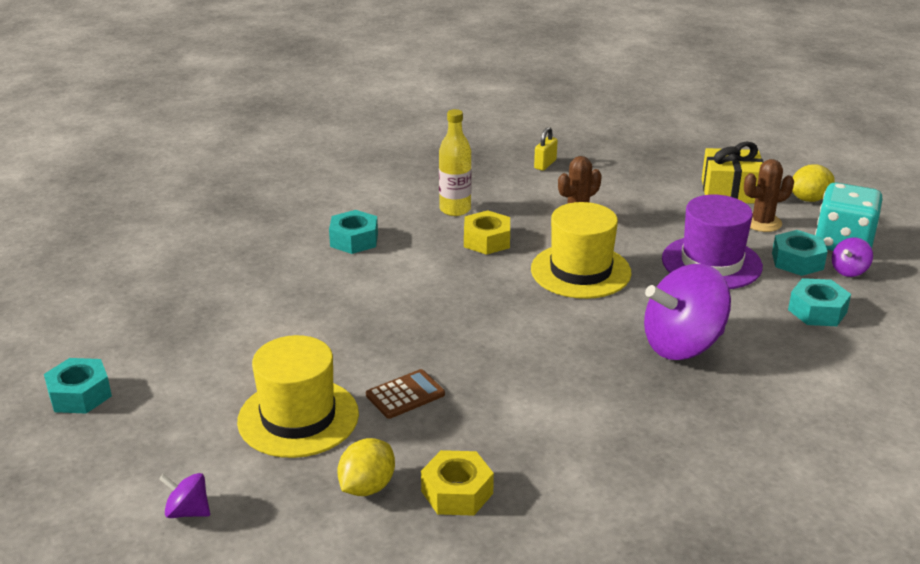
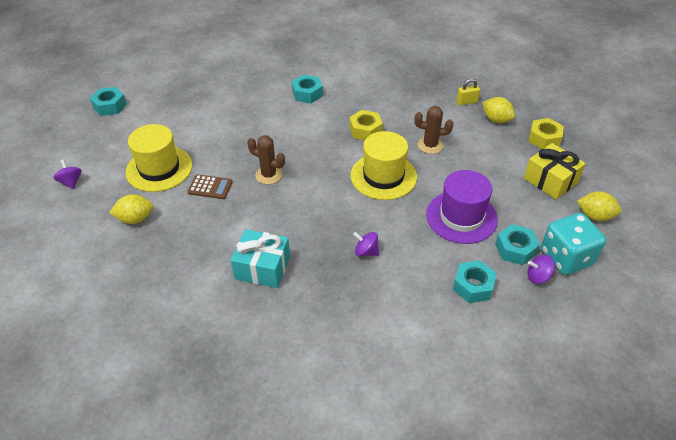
camera: 45 degrees right, 15 degrees up
yellow nut [421,450,494,516] -> yellow nut moved to [528,118,564,149]
yellow bottle [439,109,472,216] -> none
purple spinning top [644,264,731,360] -> purple spinning top [353,232,379,256], size x0.44
brown cactus [744,159,794,232] -> brown cactus moved to [247,135,285,184]
none -> turquoise gift [231,229,290,288]
none -> yellow lemon [483,97,515,123]

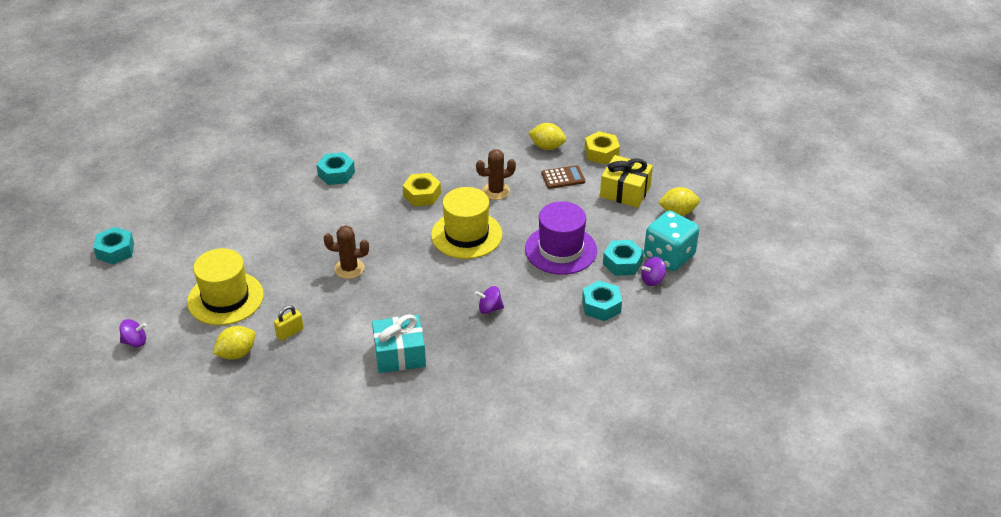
camera: 25 degrees left, 5 degrees down
purple spinning top [53,160,82,190] -> purple spinning top turned 135 degrees clockwise [120,319,146,347]
brown calculator [187,174,233,199] -> brown calculator moved to [541,165,585,189]
yellow padlock [457,79,480,106] -> yellow padlock moved to [274,305,304,341]

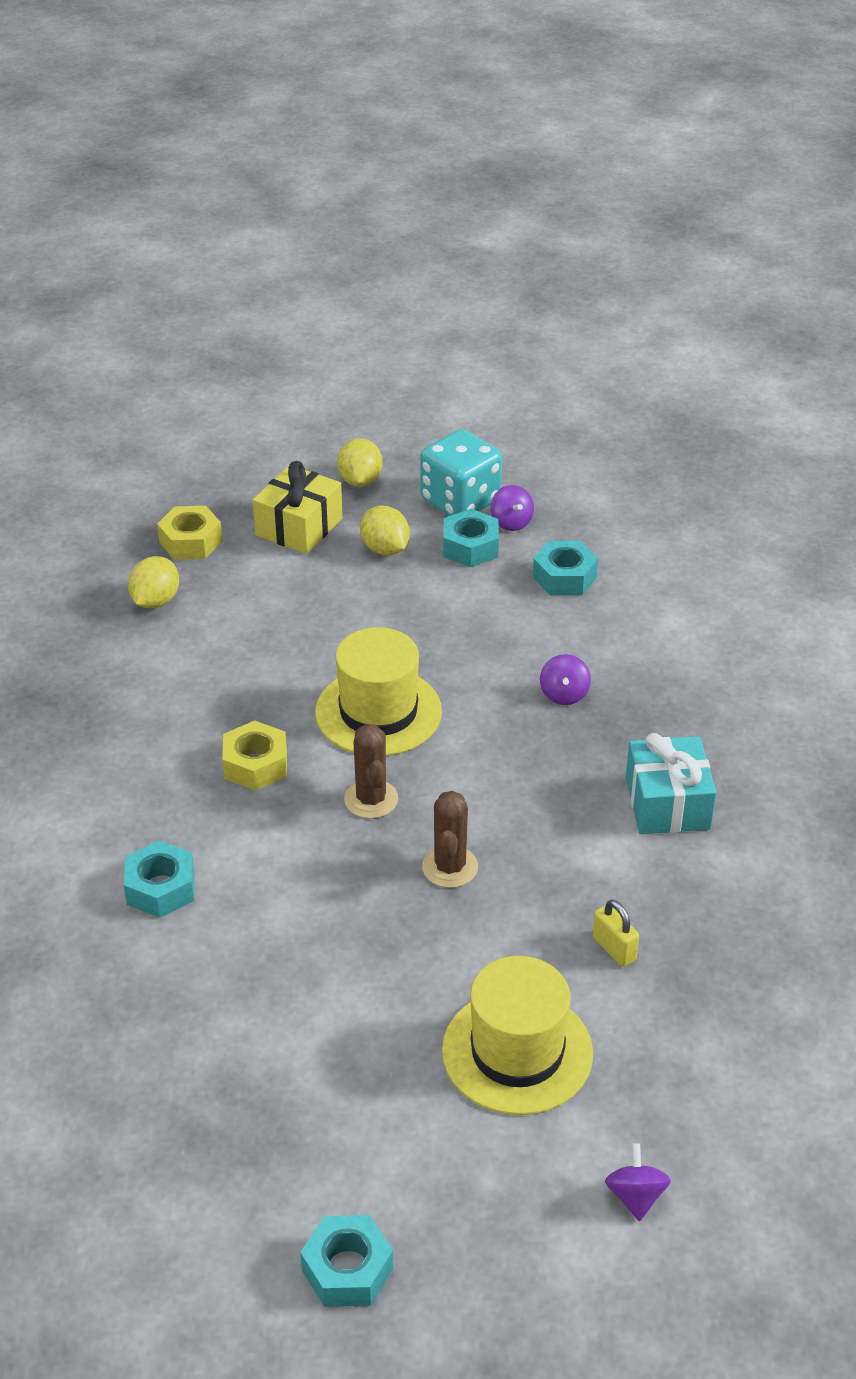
camera: 85 degrees left, 0 degrees up
yellow lemon [213,326,255,360] -> yellow lemon moved to [360,506,410,555]
brown cactus [476,149,516,200] -> brown cactus moved to [344,724,399,819]
purple hat [525,201,597,275] -> none
brown calculator [541,165,585,189] -> none

